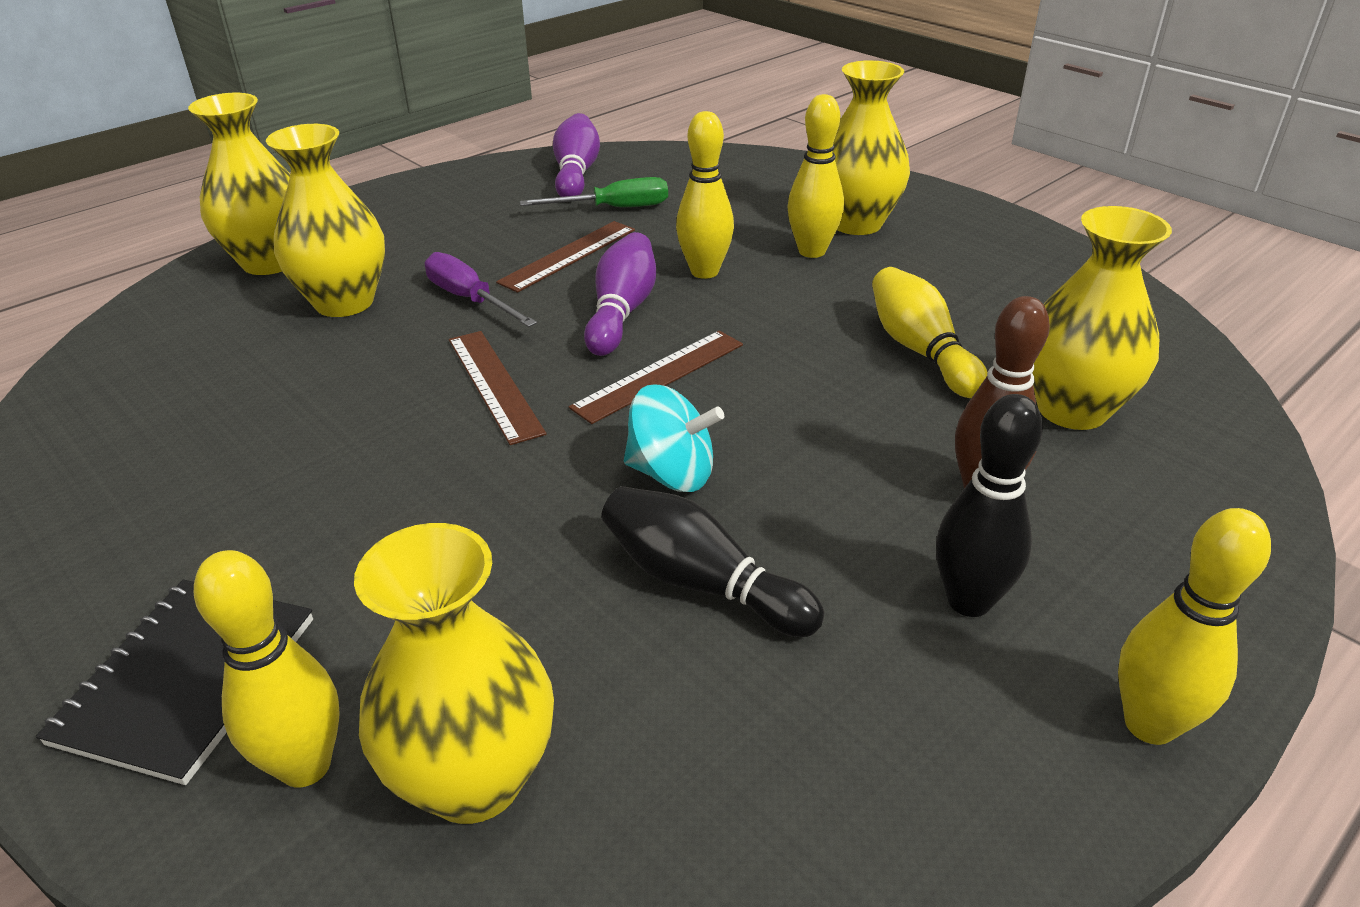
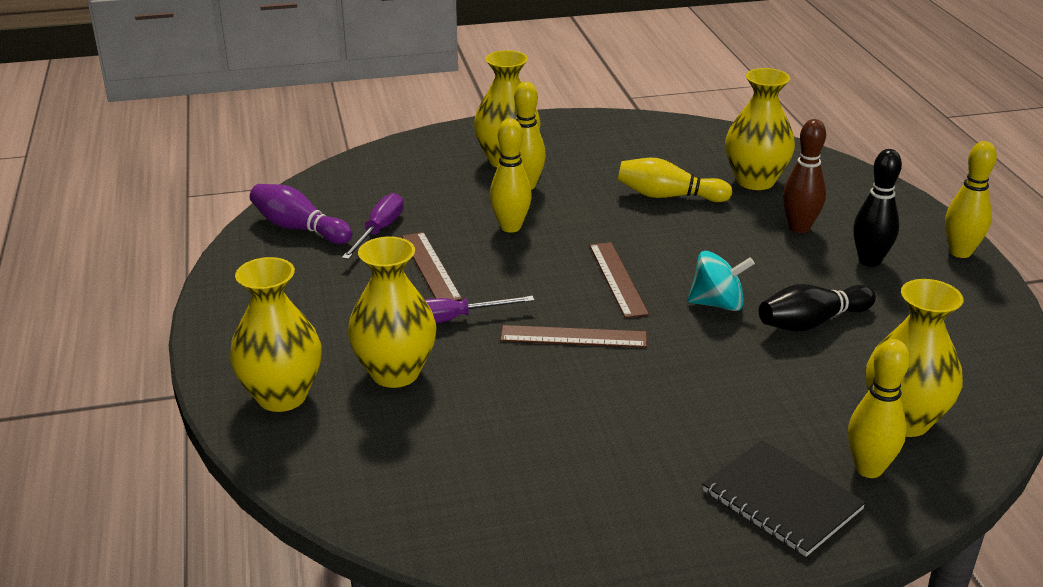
camera: 60 degrees left, 5 degrees down
green screwdriver [520,177,668,207] -> purple screwdriver [342,193,404,259]
purple bowling pin [584,232,656,356] -> none
turquoise spinning top [624,384,724,492] -> turquoise spinning top turned 45 degrees clockwise [688,251,755,311]

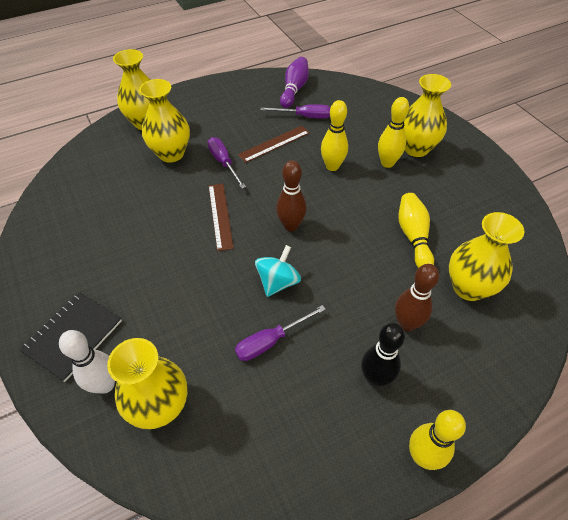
camera: 75 degrees right, 20 degrees up
brown ruler [589,242,649,318] -> brown bowling pin [276,160,307,231]
turquoise spinning top [688,251,755,311] -> turquoise spinning top turned 135 degrees counterclockwise [255,245,301,297]
black bowling pin [759,284,876,332] -> purple screwdriver [235,305,326,361]
yellow bowling pin [848,339,910,478] -> white bowling pin [59,330,115,394]

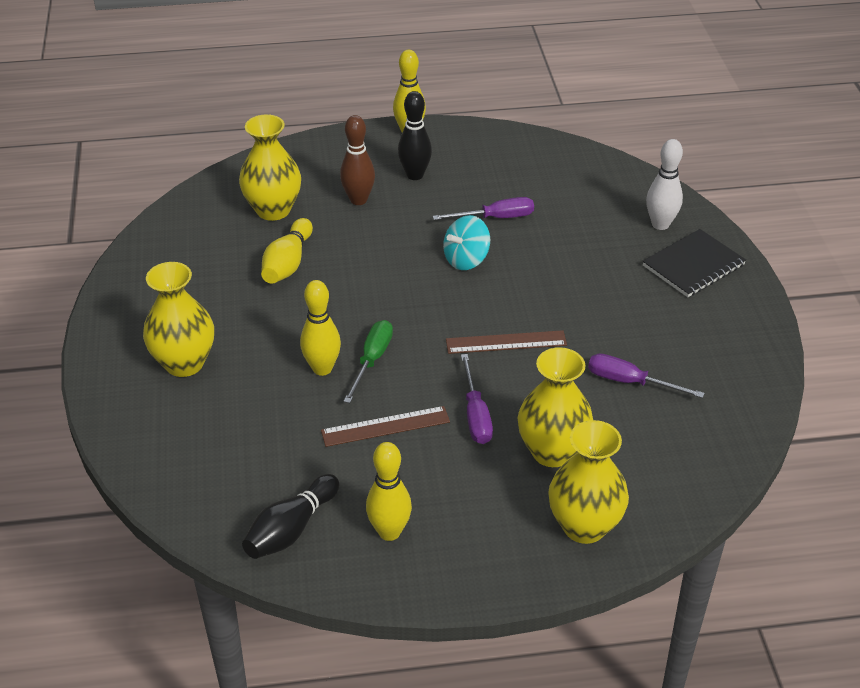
camera: 160 degrees left, 10 degrees down
yellow vase [107,338,188,429] -> none
brown ruler [209,184,234,251] -> brown ruler turned 75 degrees clockwise [446,330,567,354]
purple screwdriver [260,104,330,119] -> purple screwdriver moved to [588,353,705,398]
brown bowling pin [276,160,307,231] -> none
purple bowling pin [280,57,309,108] -> black bowling pin [242,474,339,559]
yellow bowling pin [378,97,409,168] -> yellow bowling pin moved to [366,442,412,541]
none -> green screwdriver [343,320,393,403]

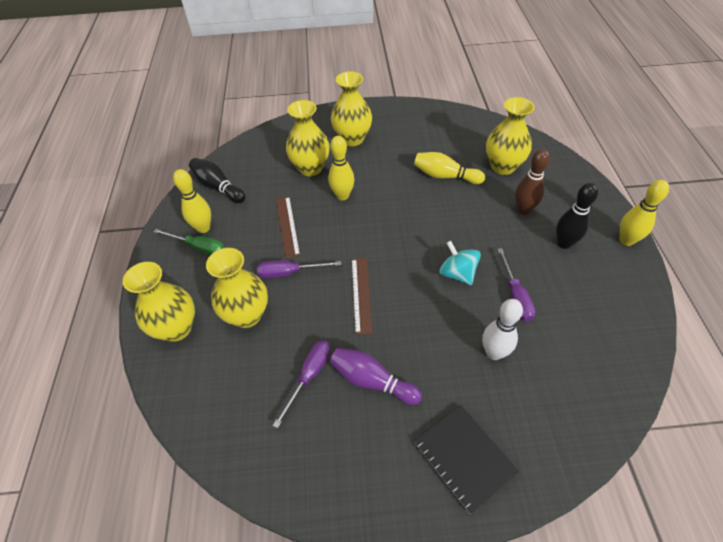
camera: 95 degrees right, 10 degrees up
green screwdriver [343,320,393,403] -> green screwdriver moved to [153,229,225,255]
white bowling pin [646,139,683,230] -> white bowling pin moved to [482,299,523,360]
none -> yellow vase [286,100,330,176]
none -> purple bowling pin [330,348,422,405]

